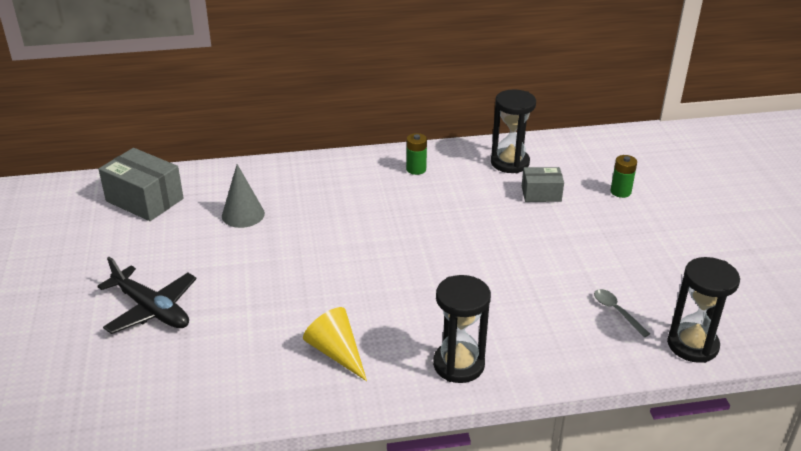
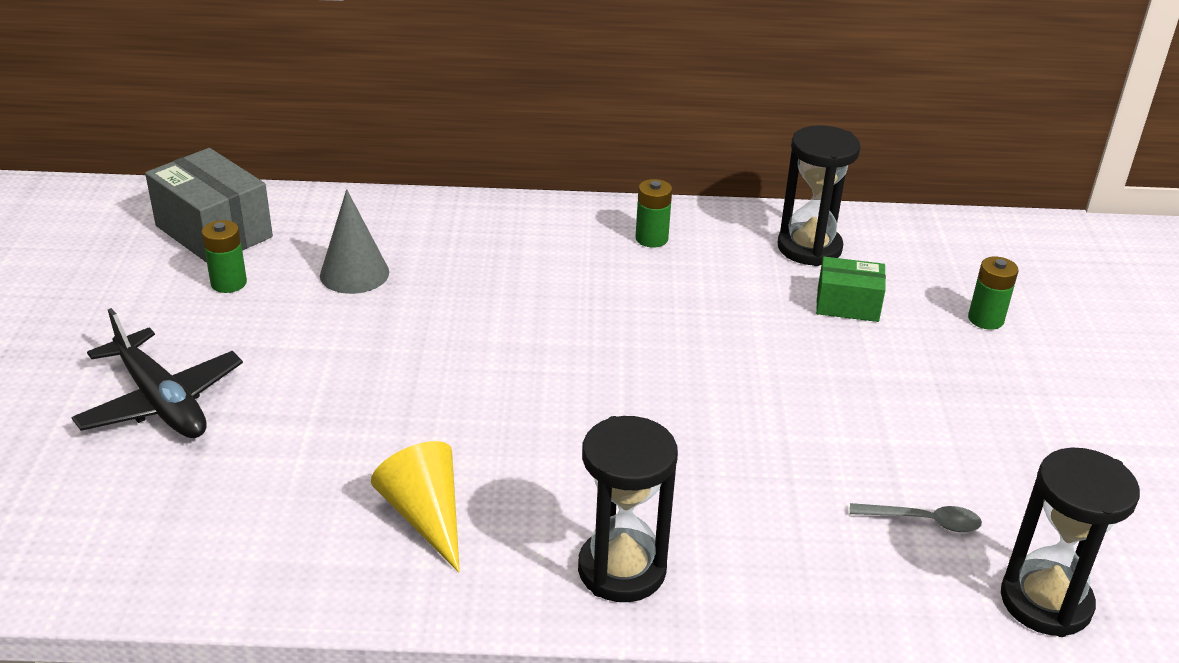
camera: 10 degrees right, 0 degrees up
grey box [522,167,564,202] -> green box [816,257,886,322]
grey spoon [594,289,650,337] -> grey spoon turned 120 degrees clockwise [850,503,982,532]
none -> green battery [202,220,247,293]

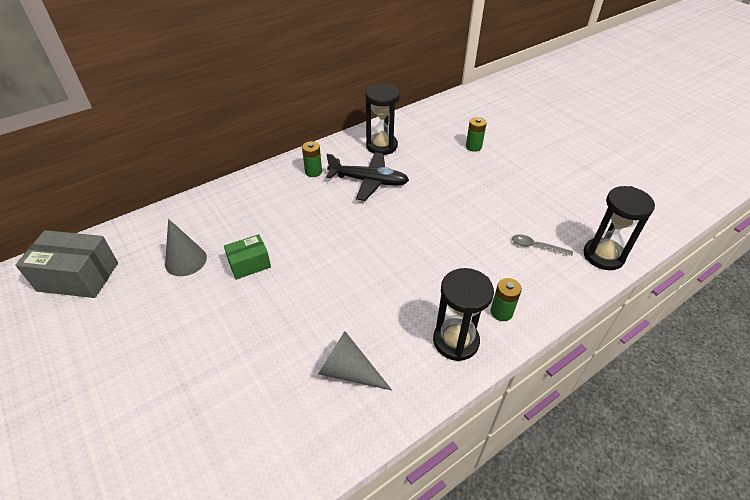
camera: 35 degrees left, 10 degrees up
black plane [71,308,243,438] -> black plane moved to [326,152,409,201]
green battery [202,220,247,293] -> green battery moved to [490,278,522,321]
yellow cone [371,441,460,572] -> grey cone [318,331,392,390]
green box [816,257,886,322] -> green box moved to [224,234,271,280]
grey spoon [850,503,982,532] -> grey spoon turned 135 degrees counterclockwise [512,234,573,256]

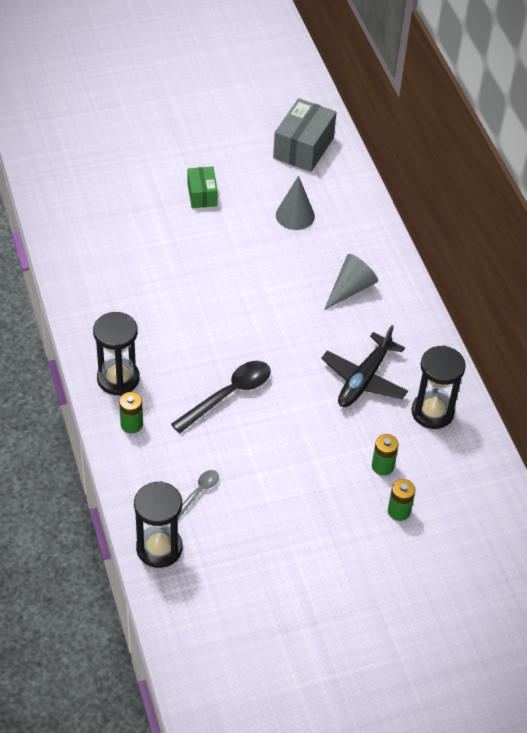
camera: 105 degrees right, 5 degrees up
green box [224,234,271,280] -> green box moved to [188,167,218,208]
green battery [302,141,322,177] -> green battery moved to [372,434,399,476]
grey cone [318,331,392,390] -> grey cone moved to [324,254,378,310]
none -> black spoon [171,361,271,433]

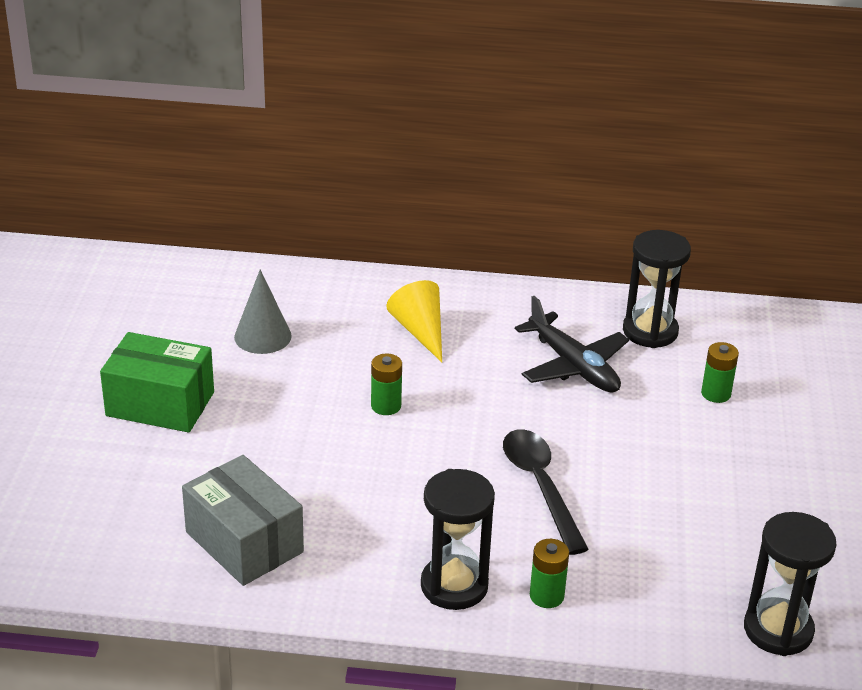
camera: 65 degrees left, 15 degrees down
grey spoon [178,470,219,520] -> none
green box [188,167,218,208] -> green box [100,332,214,433], size x1.67
grey box [273,98,337,172] -> grey box moved to [182,455,304,586]
grey cone [324,254,378,310] -> yellow cone [386,280,442,362]
green battery [388,479,416,521] -> green battery moved to [371,354,402,415]

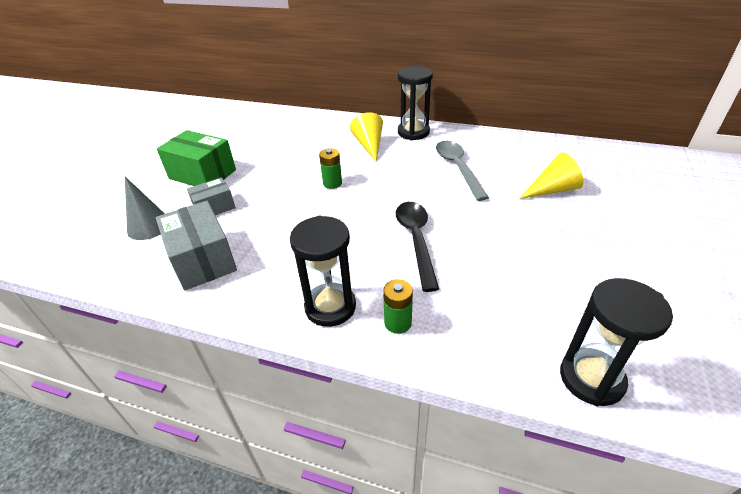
camera: 15 degrees right, 5 degrees up
grey cone [234,270,292,354] -> grey cone moved to [125,177,165,240]
black plane [515,296,629,393] -> grey spoon [436,141,489,201]
black hourglass [623,230,691,348] -> black hourglass moved to [398,66,433,140]
green battery [701,342,739,403] -> yellow cone [519,152,584,199]
none -> grey box [187,177,236,215]

